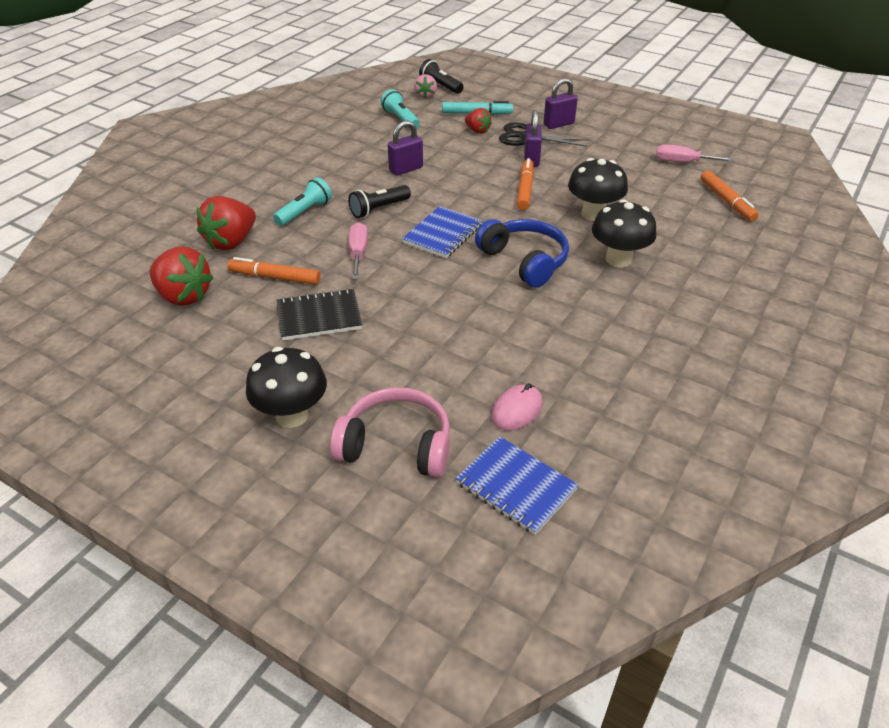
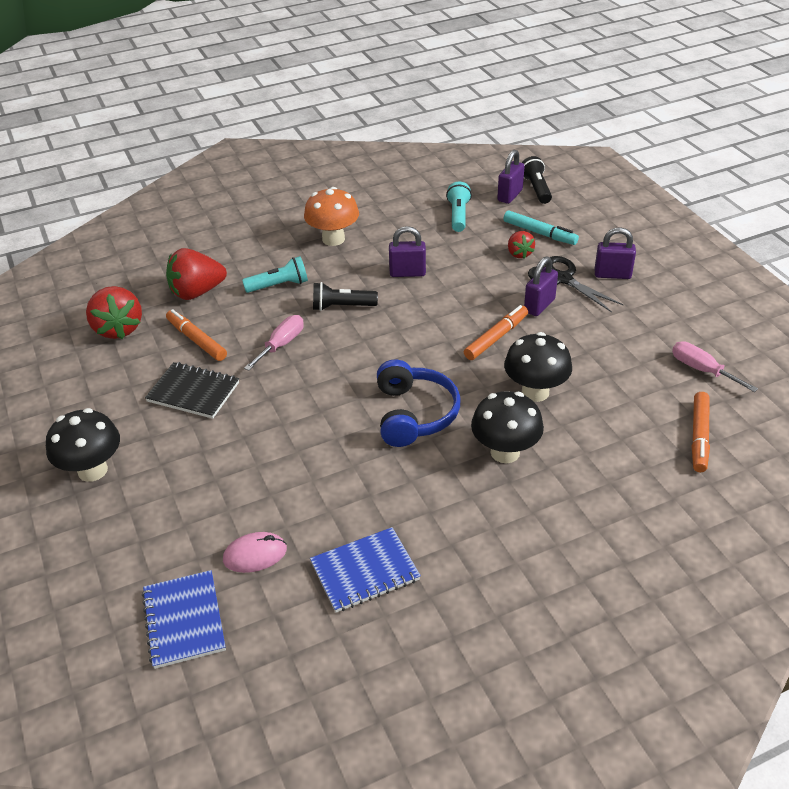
camera: 35 degrees right, 0 degrees up
pink headphones [330,387,450,477] -> none
blue notebook [402,206,482,258] -> blue notebook moved to [310,527,421,613]
pink strawberry [414,74,437,99] -> purple padlock [497,150,525,204]
none -> orange mushroom [304,187,359,246]

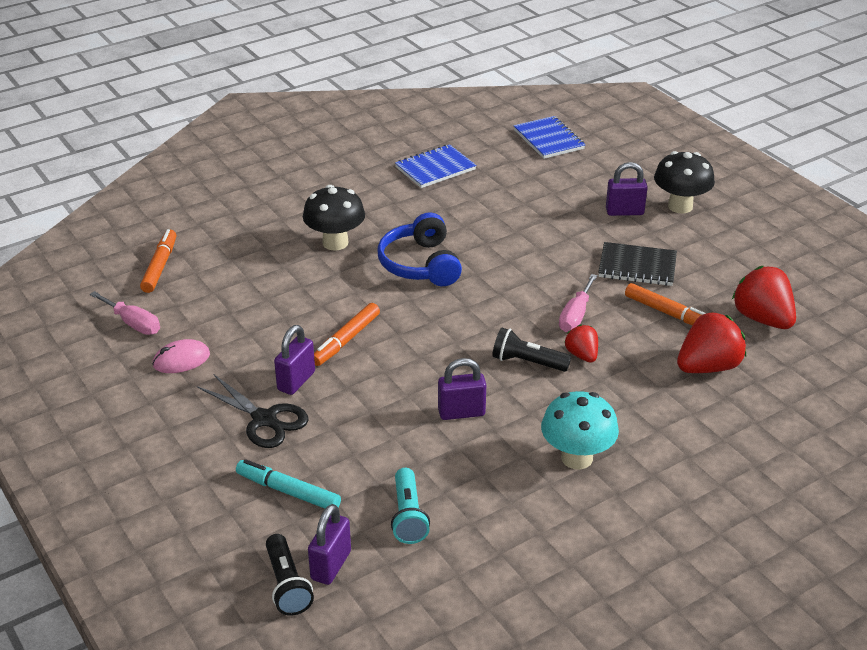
camera: 170 degrees right, 5 degrees down
pink mouse [223,532,287,573] -> pink mouse moved to [152,339,210,373]
turquoise flashlight [242,256,308,293] -> none
orange mushroom [304,187,359,246] -> turquoise mushroom [541,391,619,469]
black flashlight [313,282,378,311] -> black flashlight turned 150 degrees counterclockwise [492,328,571,372]
black mushroom [504,332,572,402] -> none
red strawberry [508,231,535,259] -> red strawberry moved to [565,325,598,363]
purple padlock [594,227,636,279] -> purple padlock moved to [606,162,648,216]

